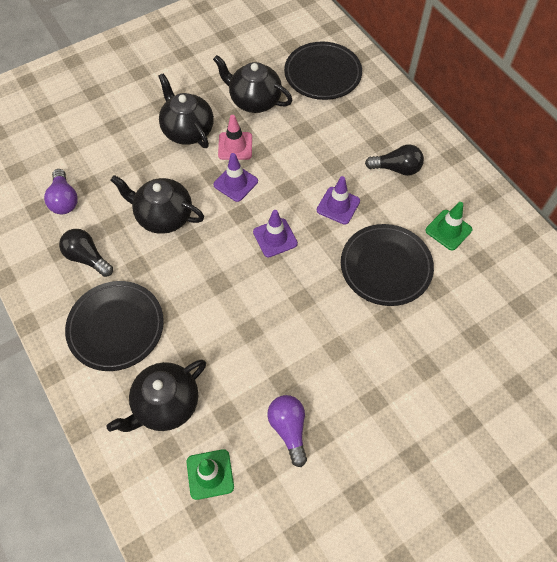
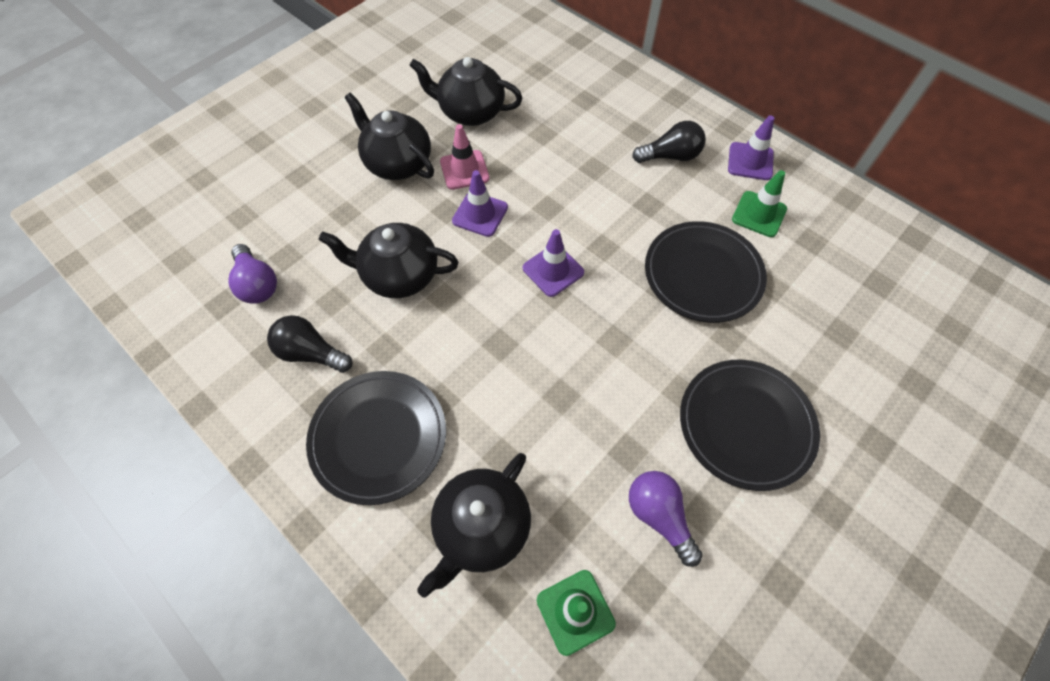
camera: 15 degrees left, 0 degrees up
black plate [284,42,362,100] -> black plate moved to [680,360,820,491]
purple traffic cone [317,176,360,225] -> purple traffic cone moved to [728,115,774,180]

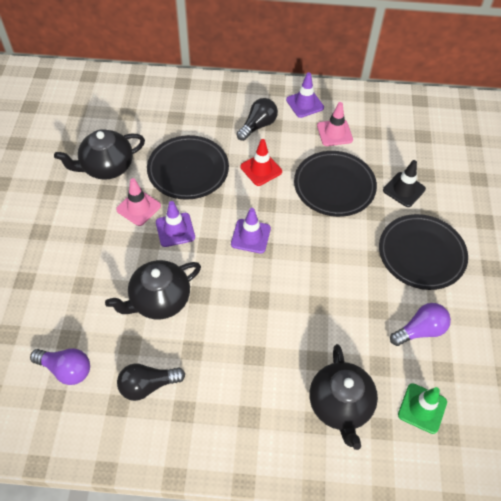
camera: 40 degrees left, 5 degrees down
black plate [306,371,446,505] -> black plate moved to [147,135,229,200]
black teapot [344,93,434,180] -> none
purple light bulb [629,471,703,567] -> purple light bulb turned 135 degrees clockwise [390,303,451,346]
green traffic cone [732,170,787,237] -> pink traffic cone [317,102,353,146]
none -> red traffic cone [240,139,282,186]
none -> black traffic cone [383,160,426,207]

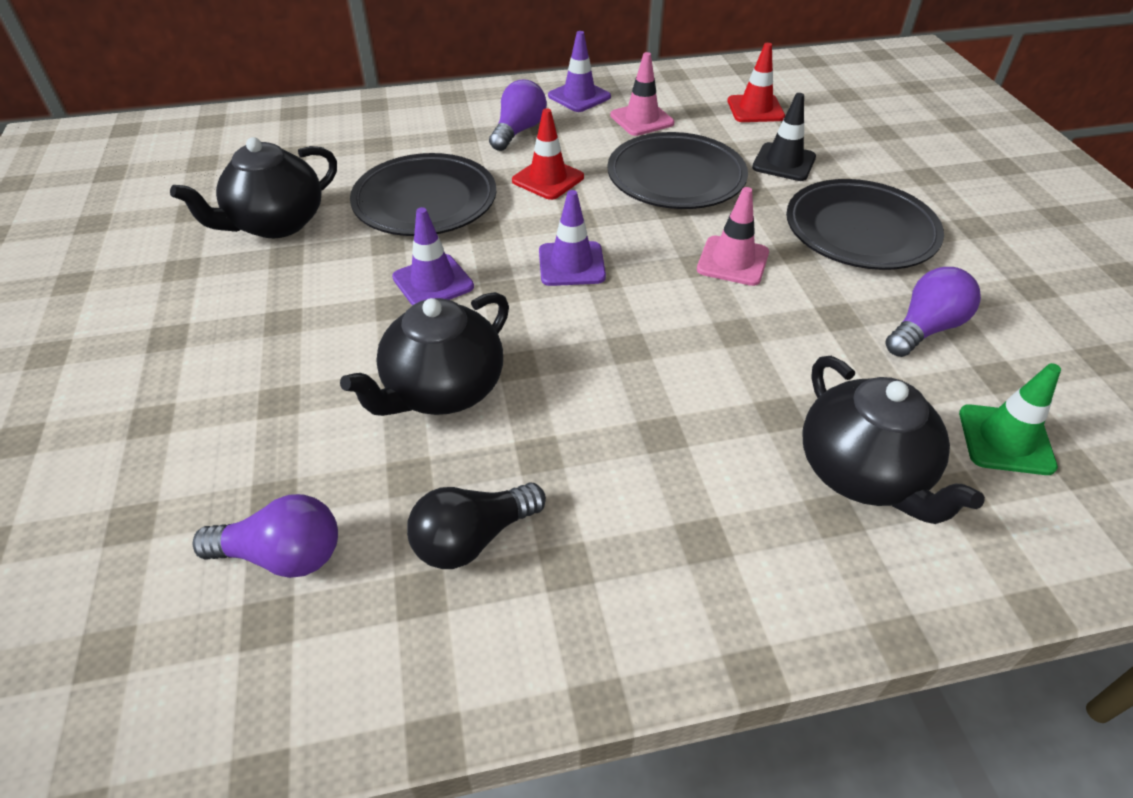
camera: 15 degrees left, 10 degrees down
pink traffic cone [116,178,161,226] -> pink traffic cone moved to [697,187,769,286]
black light bulb [236,98,278,141] -> purple light bulb [489,79,547,151]
none -> red traffic cone [728,43,785,122]

